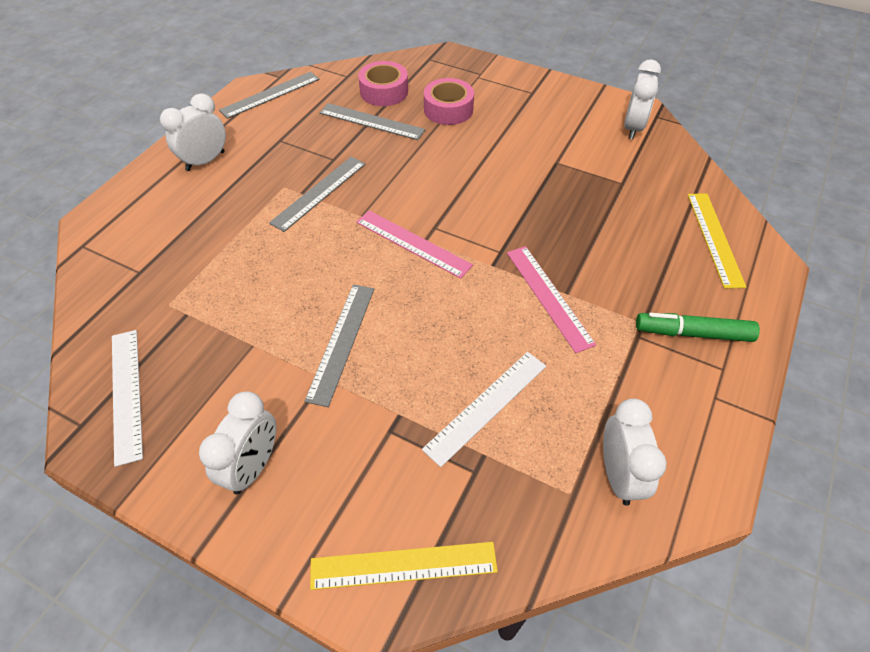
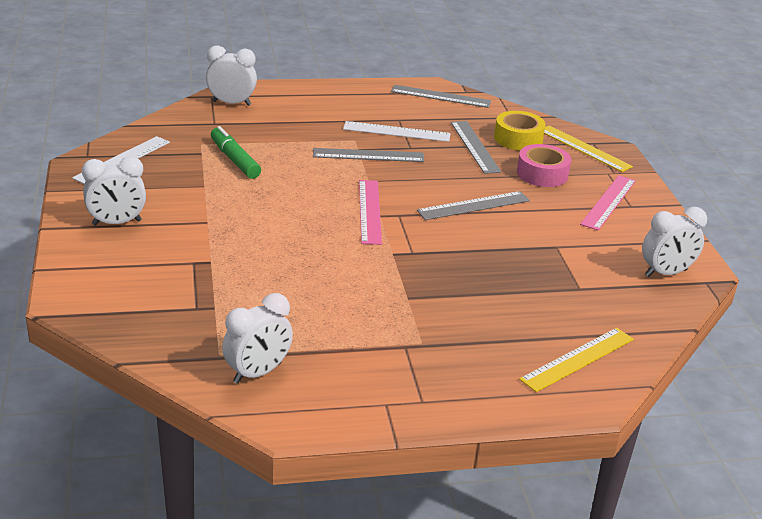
camera: 50 degrees right, 20 degrees down
white clock [160,93,226,171] -> white clock moved to [206,45,257,106]
grey ruler [304,284,374,407] -> grey ruler moved to [417,191,530,220]
yellow ruler [310,542,498,590] -> yellow ruler moved to [544,125,633,172]
pink tape [358,61,408,106] -> yellow tape [494,111,546,150]
white ruler [422,352,546,467] -> white ruler moved to [343,121,451,142]
pink ruler [507,246,596,353] -> pink ruler moved to [580,175,636,230]
green marker [636,313,760,342] -> green marker moved to [211,126,261,179]

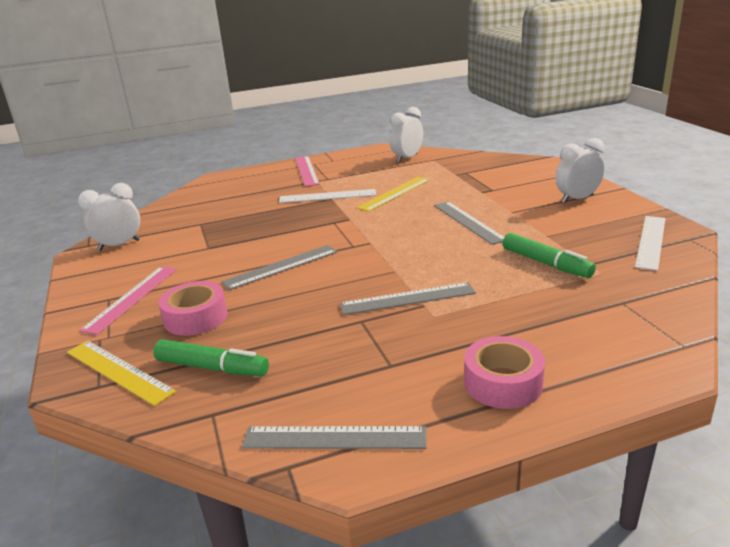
camera: 175 degrees right, 5 degrees down
white clock [206,45,257,106] -> none
white ruler [343,121,451,142] -> white ruler moved to [279,189,376,203]
pink ruler [359,180,382,245] -> pink ruler moved to [295,156,320,187]
grey ruler [451,121,501,174] -> grey ruler moved to [434,201,504,245]
yellow tape [494,111,546,150] -> green marker [153,339,269,376]
yellow ruler [519,328,634,392] -> yellow ruler moved to [356,177,430,212]
none -> pink tape [464,336,545,409]

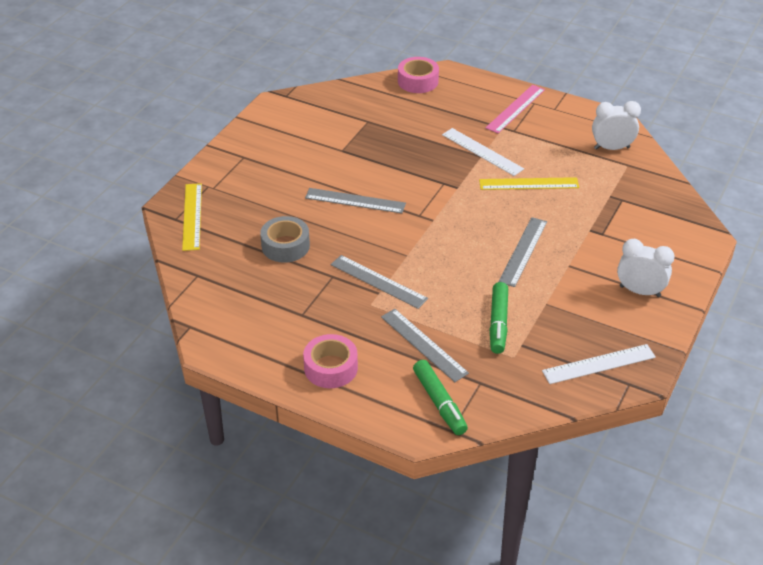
camera: 45 degrees right, 15 degrees up
white clock [78,183,140,251] -> none
pink ruler [79,267,177,335] -> none
green marker [153,339,269,376] -> green marker moved to [413,360,468,435]
pink tape [159,281,228,336] -> pink tape moved to [398,57,439,93]
grey ruler [242,426,427,449] -> grey ruler moved to [381,309,469,382]
none -> grey tape [260,216,310,263]

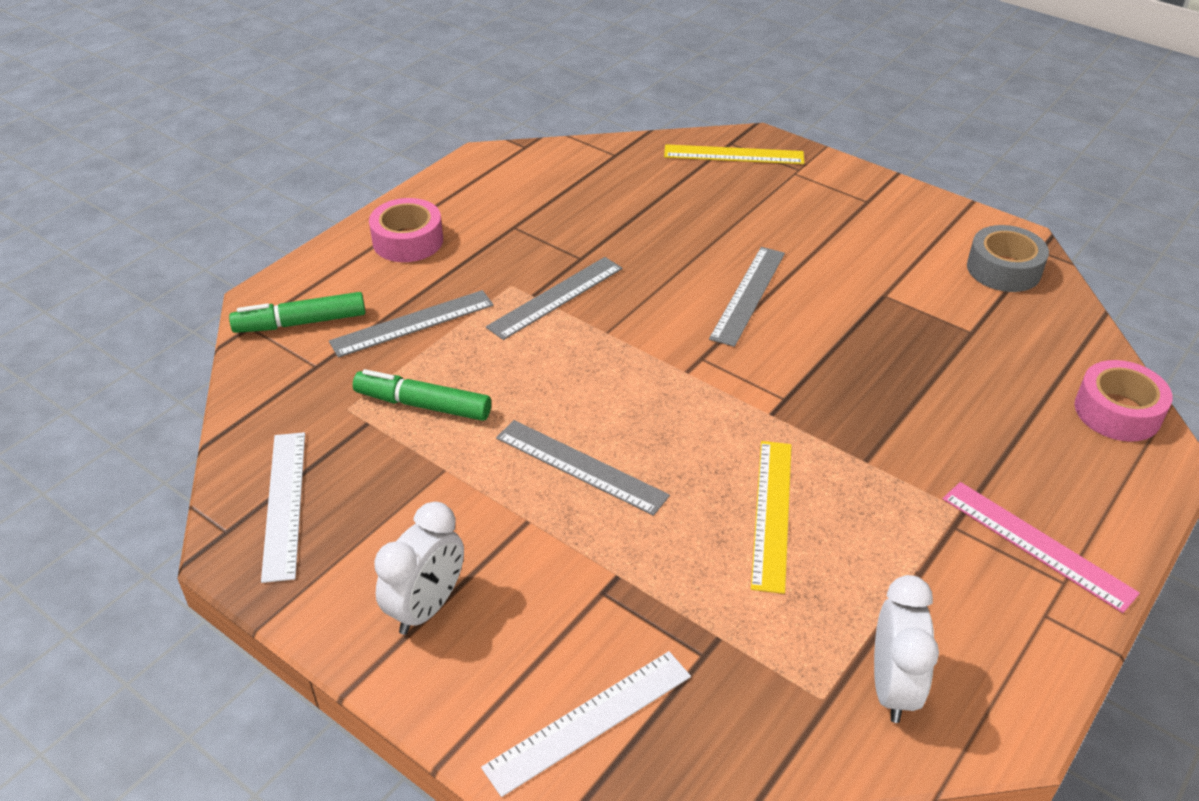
camera: 100 degrees right, 0 degrees up
grey tape [260,216,310,263] -> grey tape moved to [967,225,1049,292]
white ruler [442,128,524,176] -> white ruler moved to [481,651,691,797]

